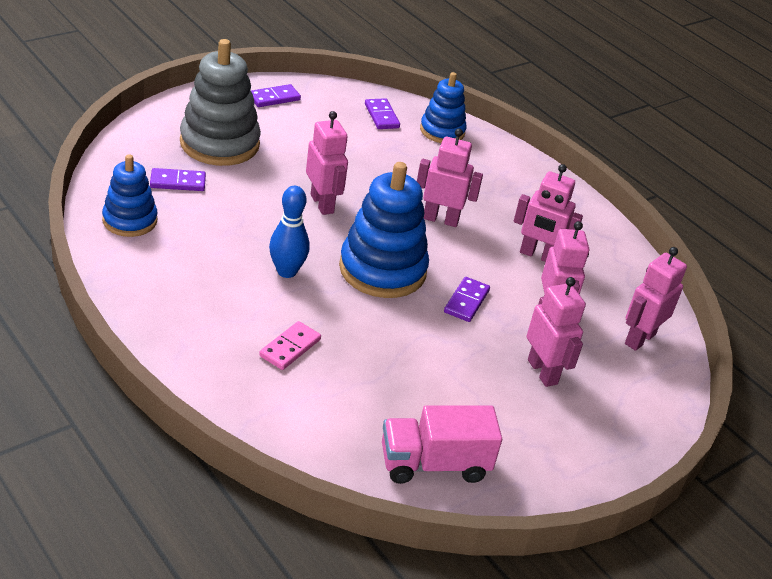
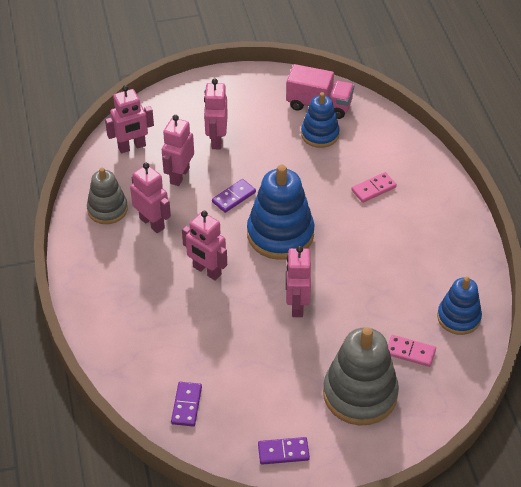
camera: 150 degrees left, 10 degrees up
purple domino [150,168,206,191] -> pink domino [388,335,436,367]
blue bowling pin [269,186,310,278] -> none
blue stacking toy [420,72,467,143] -> blue stacking toy moved to [301,92,340,148]
none -> grey stacking toy [87,168,128,224]

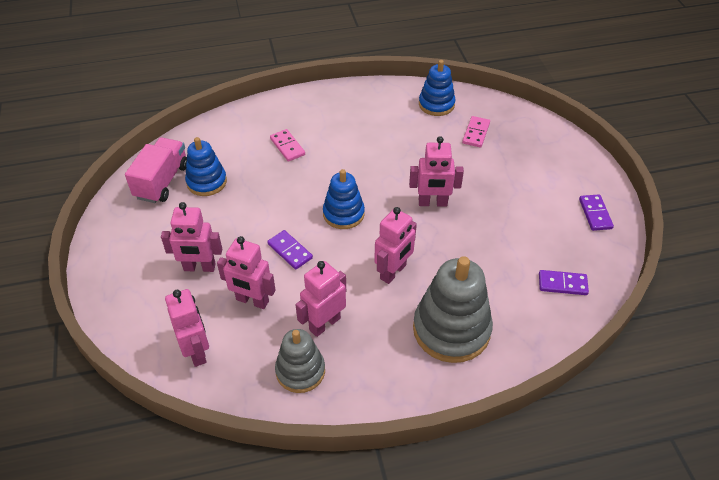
camera: 90 degrees left, 0 degrees up
blue stacking toy [247,165,314,260] -> blue stacking toy [323,169,365,229], size x0.61
grey stacking toy [323,327,399,425] -> grey stacking toy moved to [413,256,493,363]

